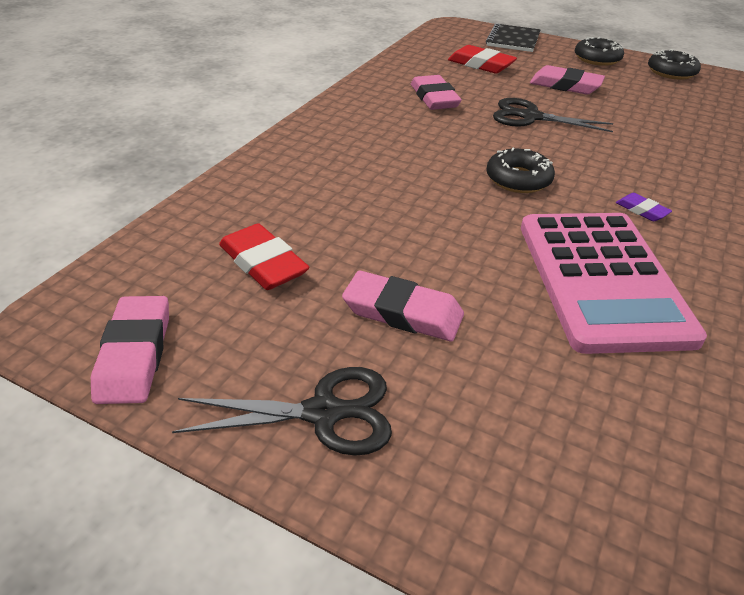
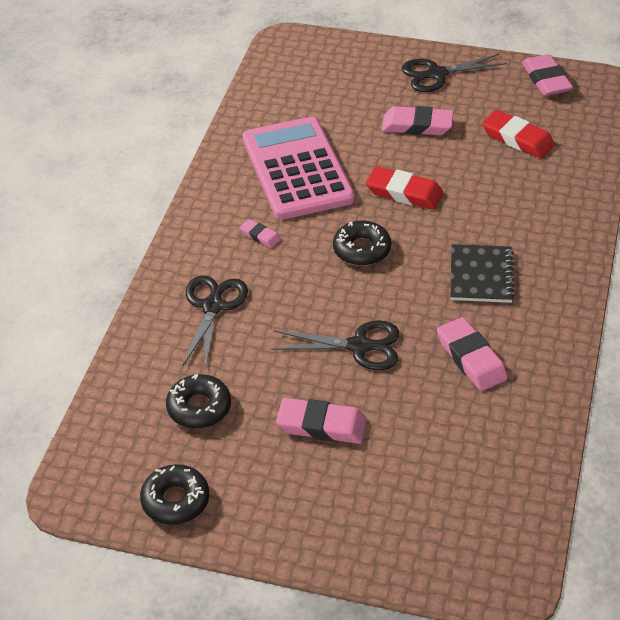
camera: 170 degrees right, 5 degrees up
red eraser [448,45,517,74] -> red eraser moved to [366,166,443,210]
black notebook [486,23,540,52] -> black notebook moved to [451,244,515,303]
black donut [575,37,624,66] -> black donut moved to [166,374,231,429]
purple eraser [616,193,672,221] -> pink eraser [240,219,281,248]
none -> black scissors [183,275,248,366]

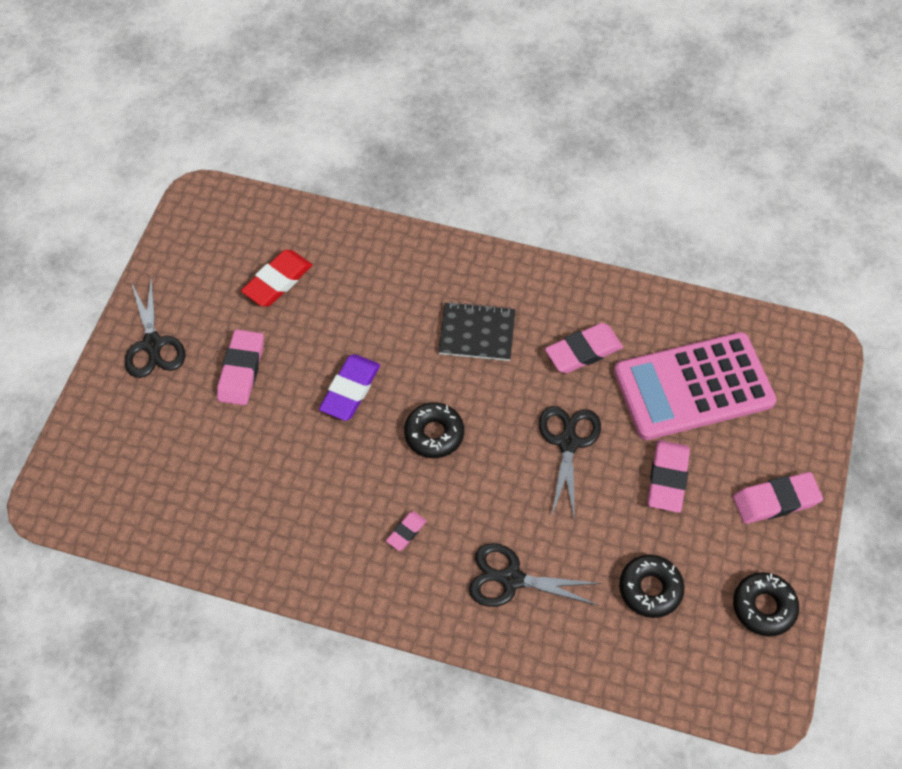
camera: 90 degrees left, 15 degrees up
pink calculator [242,117,355,220] -> pink calculator moved to [614,332,777,440]
red eraser [366,166,443,210] -> purple eraser [319,354,380,421]
pink eraser [522,54,573,96] -> pink eraser moved to [733,472,823,524]

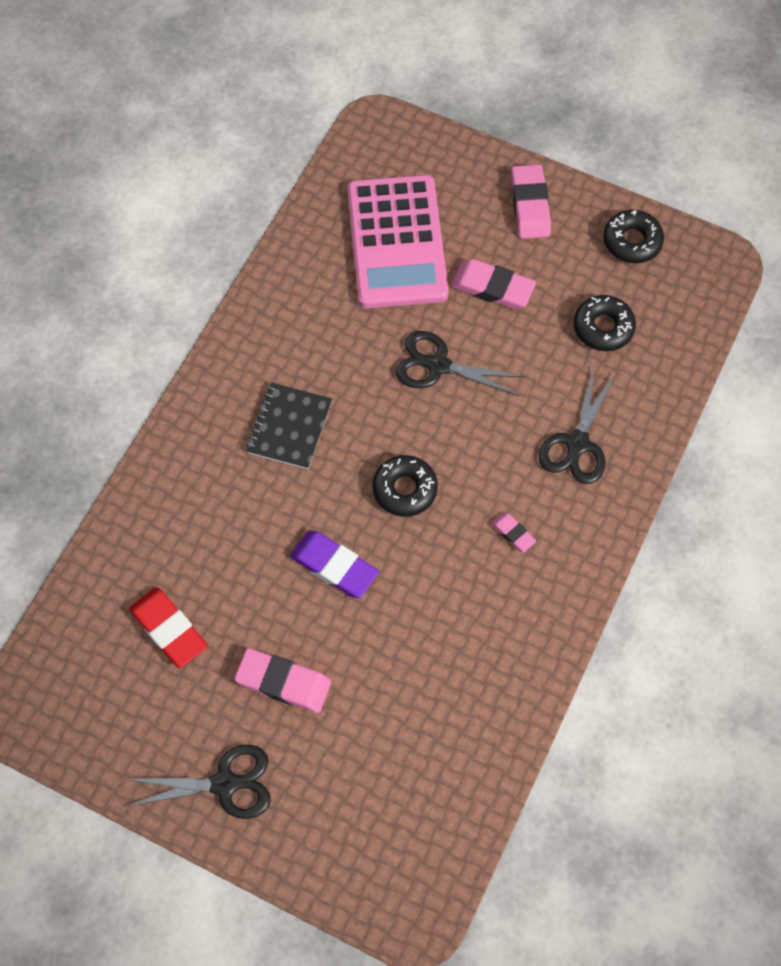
camera: 80 degrees left, 5 degrees up
pink eraser [545,323,623,373] -> none

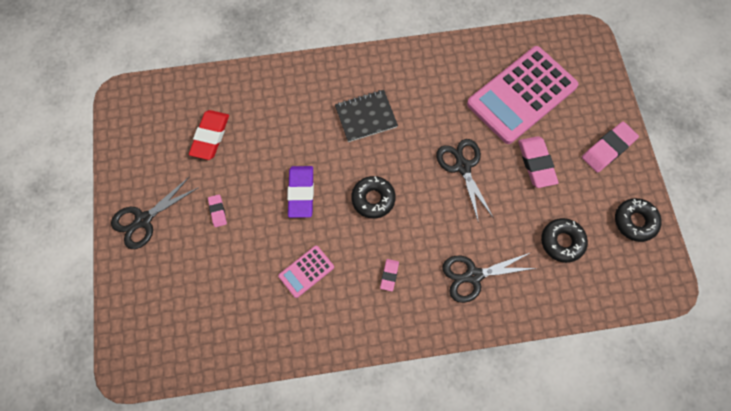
camera: 55 degrees right, 5 degrees up
black scissors [126,745,271,819] -> black scissors turned 90 degrees clockwise [111,176,199,249]
pink eraser [234,648,331,713] -> pink eraser [208,195,227,227], size x0.54
none -> pink calculator [278,245,334,298]

